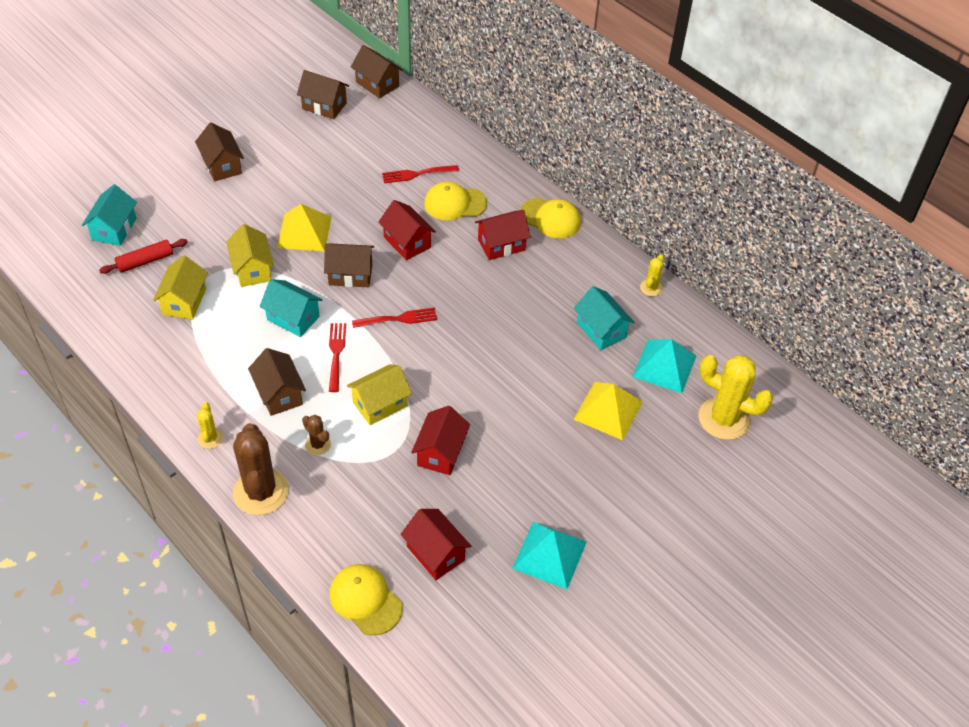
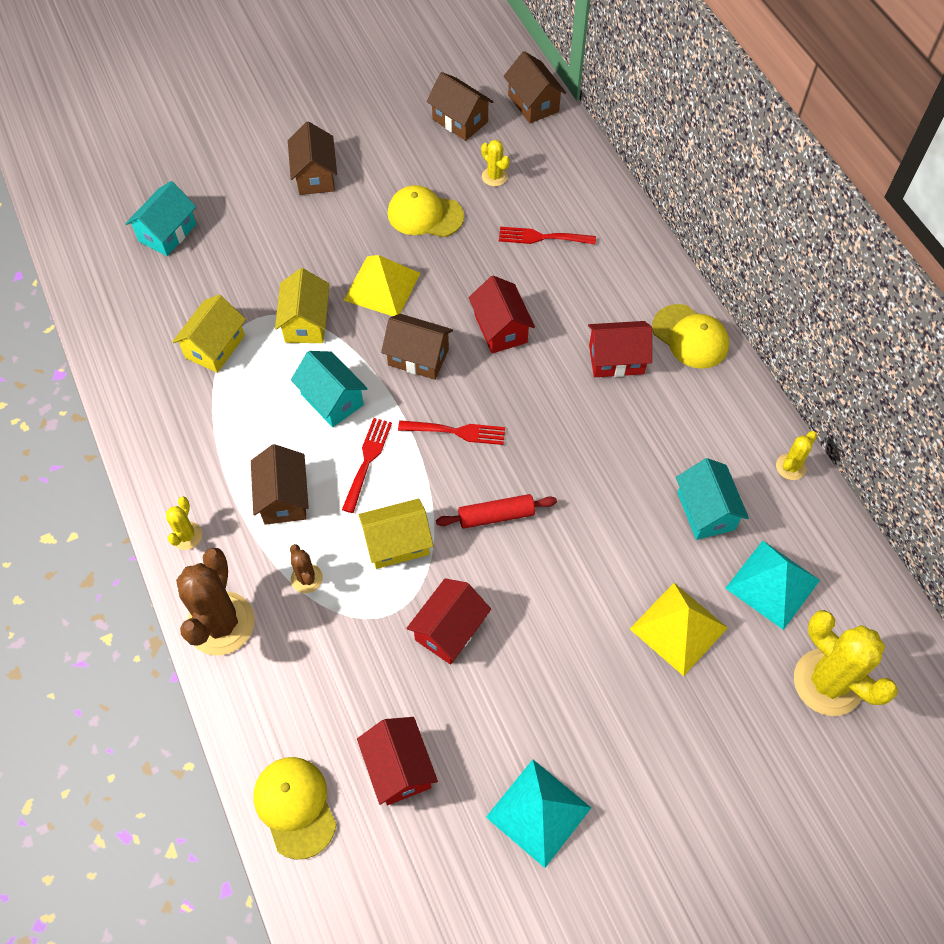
camera: 20 degrees right, 10 degrees up
red rolling pin [99,239,188,274] -> red rolling pin moved to [436,494,557,529]
yellow cap [424,182,487,220] -> yellow cap moved to [388,185,464,237]
none -> yellow cactus [481,140,510,186]

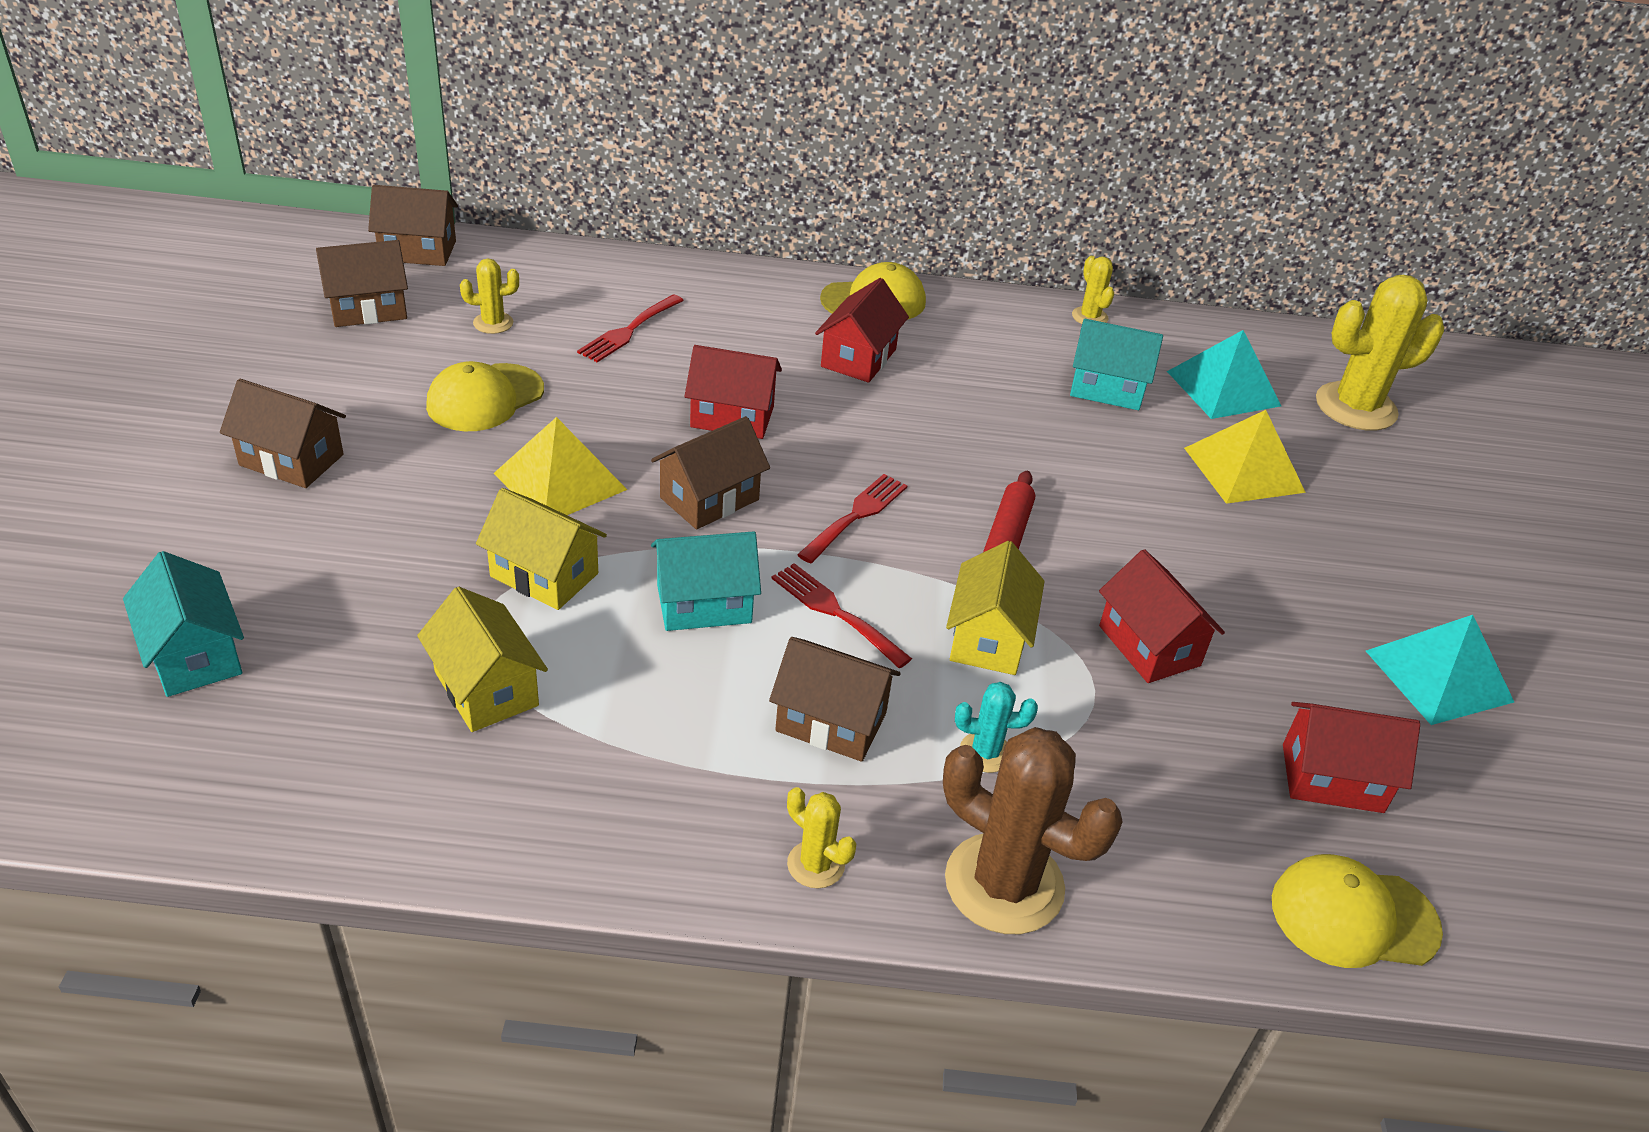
camera: 65 degrees left, 20 degrees down
brown cactus [290,544,323,593] -> turquoise cactus [955,682,1038,773]

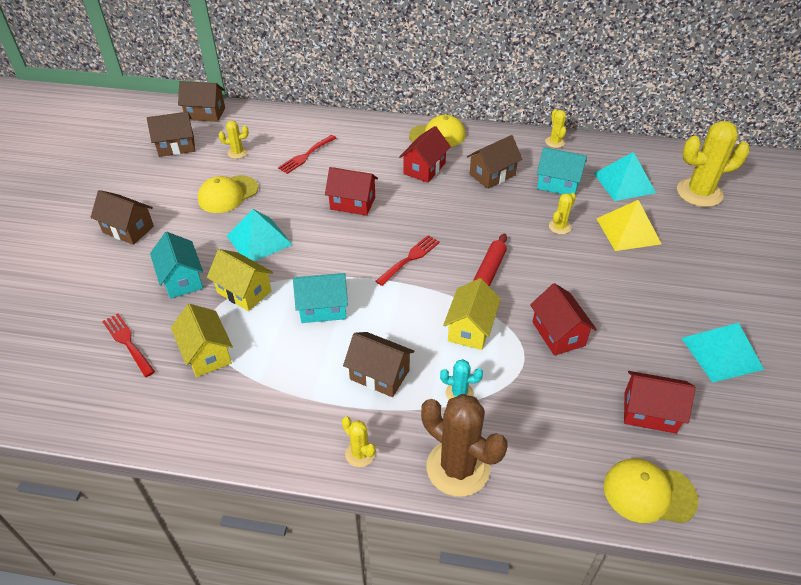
camera: 10 degrees right, 5 degrees up
turquoise house [123,551,244,697] -> turquoise house moved to [150,232,203,299]
yellow pyramid [494,417,627,515] -> turquoise pyramid [227,209,293,262]
brown house [651,416,770,530] -> brown house moved to [467,135,523,189]
red fork [771,563,912,669] -> red fork moved to [102,313,155,377]
none -> yellow cactus [549,193,576,234]

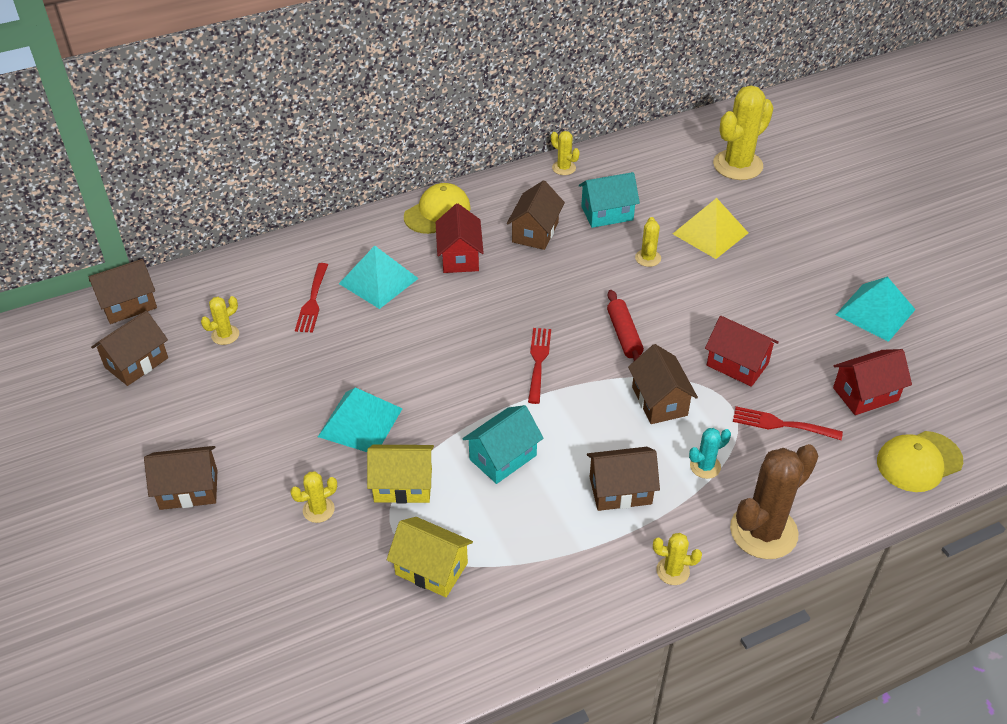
camera: 35 degrees left, 0 degrees up
red fork [102,313,155,377] -> red fork moved to [733,406,843,440]
turquoise house [150,232,203,299] -> yellow cactus [290,471,337,523]
yellow cap [198,175,258,213] -> none
red house [325,167,378,216] -> none
brown cactus [421,394,507,497] -> brown cactus turned 45 degrees counterclockwise [730,444,818,559]
yellow house [443,278,501,350] -> brown house [628,344,698,424]
turquoise pyramid [594,152,656,201] -> turquoise pyramid moved to [339,246,419,309]

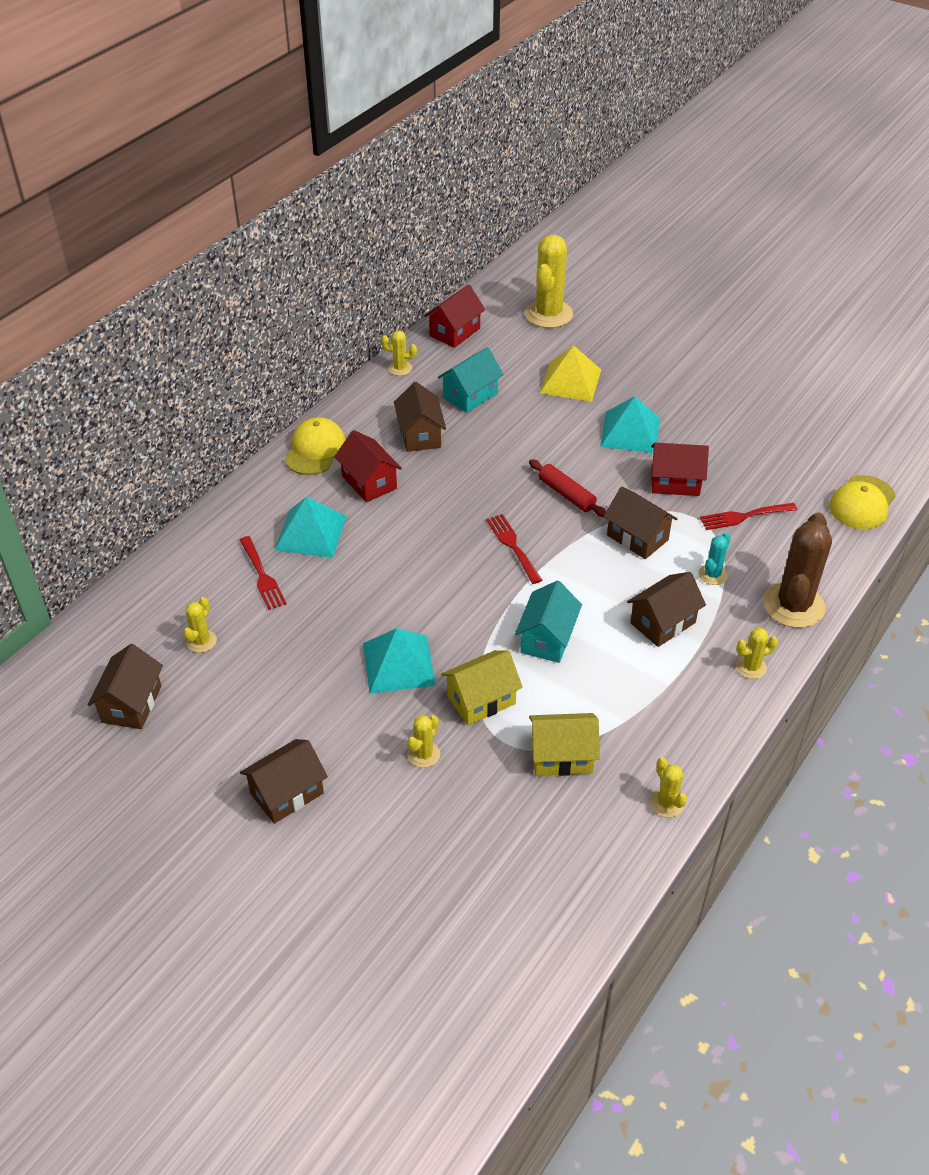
camera: 30 degrees left, 0 degrees up
brown house [89,259,157,324] -> none
yellow cactus [635,217,661,267] -> yellow cactus moved to [650,757,687,817]
red house [833,349,912,415] -> red house moved to [424,285,485,348]
turquoise pyramid [836,276,916,342] -> turquoise pyramid moved to [600,396,660,453]

